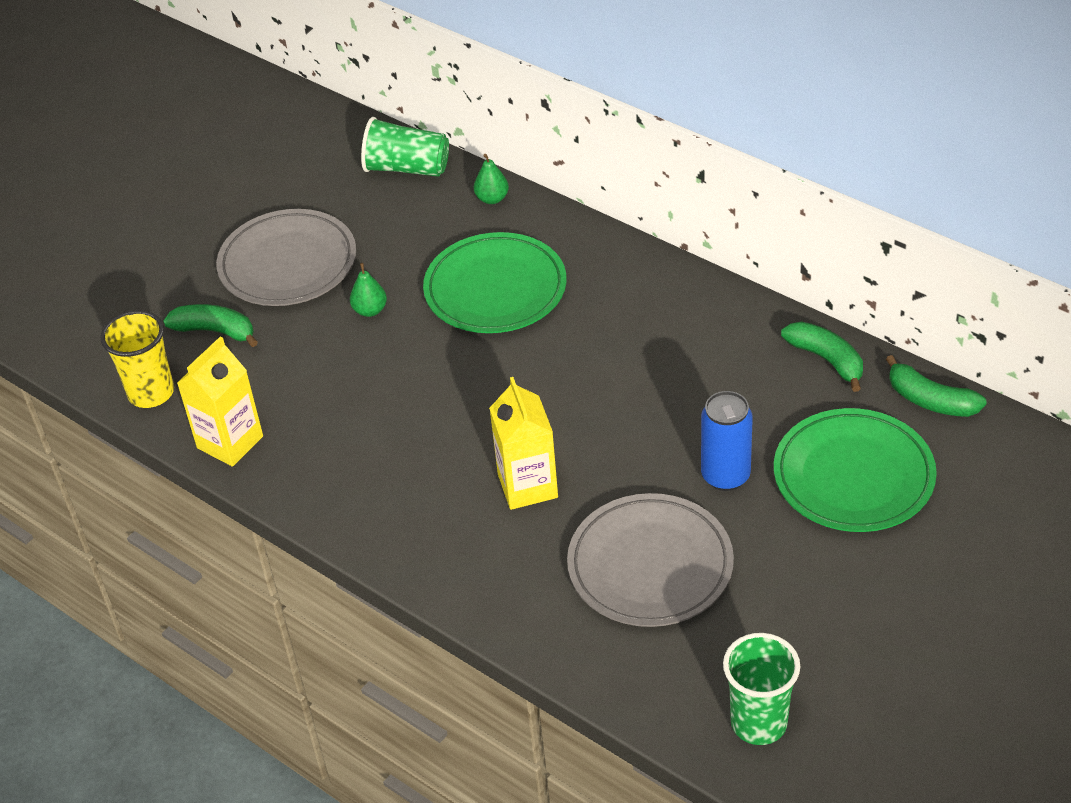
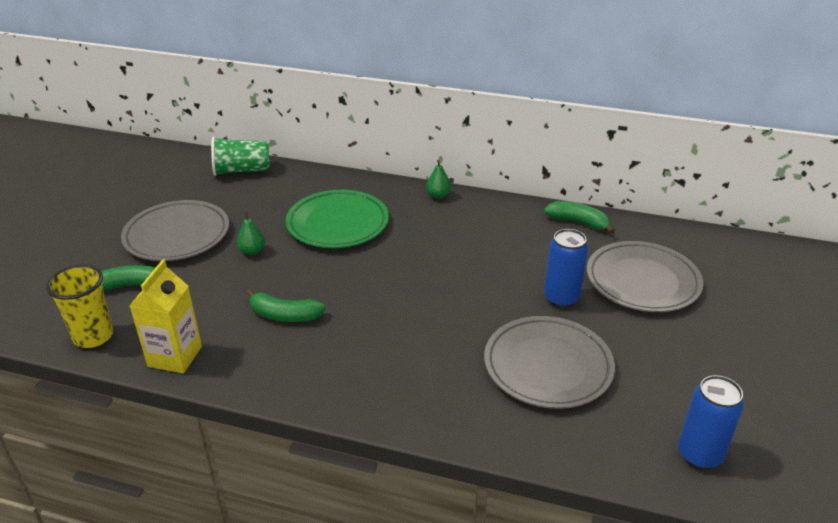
camera: 25 degrees left, 10 degrees down
green pear [474,154,509,204] -> green pear moved to [426,160,451,199]
yellow carton [489,377,558,510] -> none
green cup [723,633,800,745] -> blue can [678,375,744,470]
green plate [774,408,937,532] -> grey plate [587,241,704,312]
green banana [886,355,987,417] -> green banana moved to [246,289,326,322]

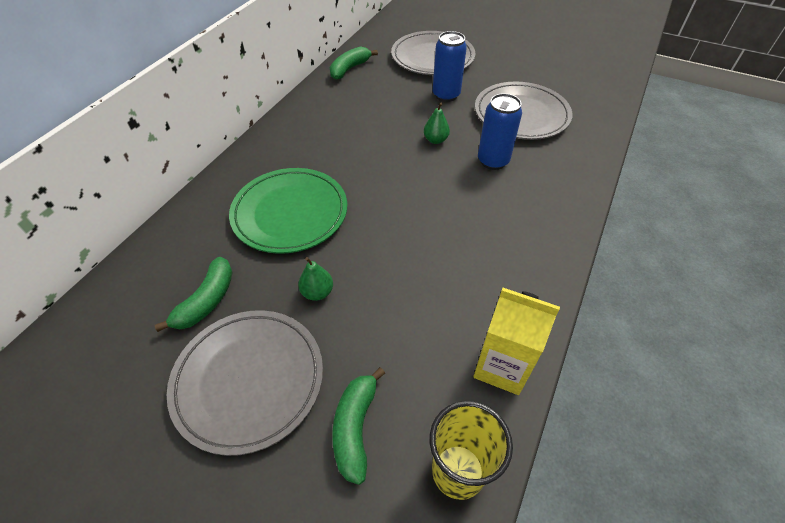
camera: 80 degrees left, 15 degrees up
green cup [211,137,269,176] -> none
green banana [246,289,326,322] -> green banana moved to [155,257,233,332]
green pear [426,160,451,199] -> green pear moved to [424,103,450,144]
blue can [678,375,744,470] -> blue can moved to [478,93,522,170]

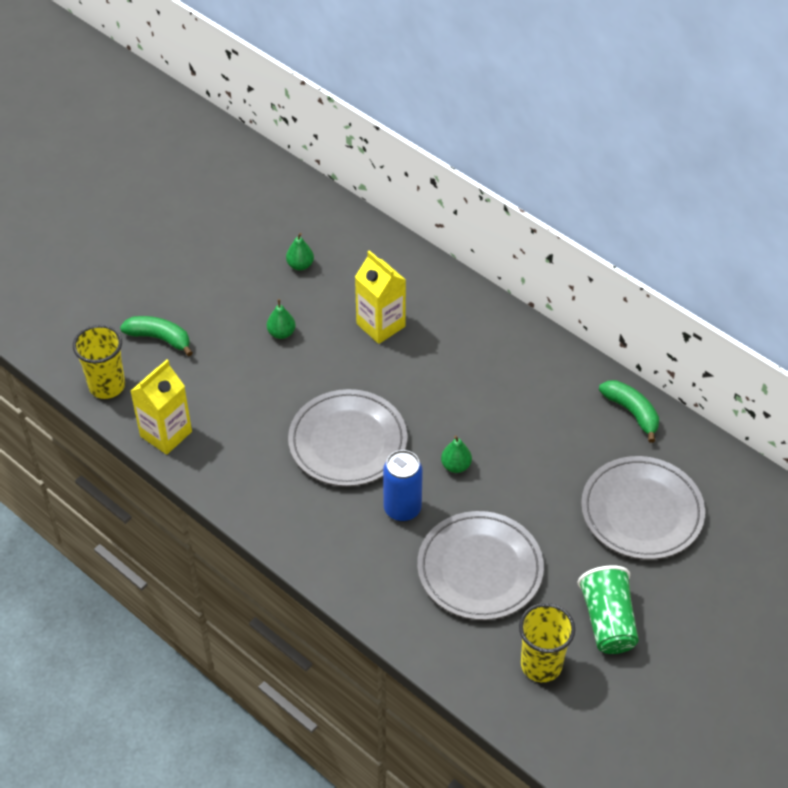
camera: 105 degrees right, 0 degrees up
green banana [155,257,233,332] -> green pear [286,233,314,271]
grey plate [167,310,323,456] -> grey plate moved to [288,389,407,486]
green plate [229,168,347,254] -> yellow carton [355,250,406,344]
blue can [433,31,467,102] -> none
none -> yellow cup [519,603,575,682]
none -> green cup [578,565,639,654]

